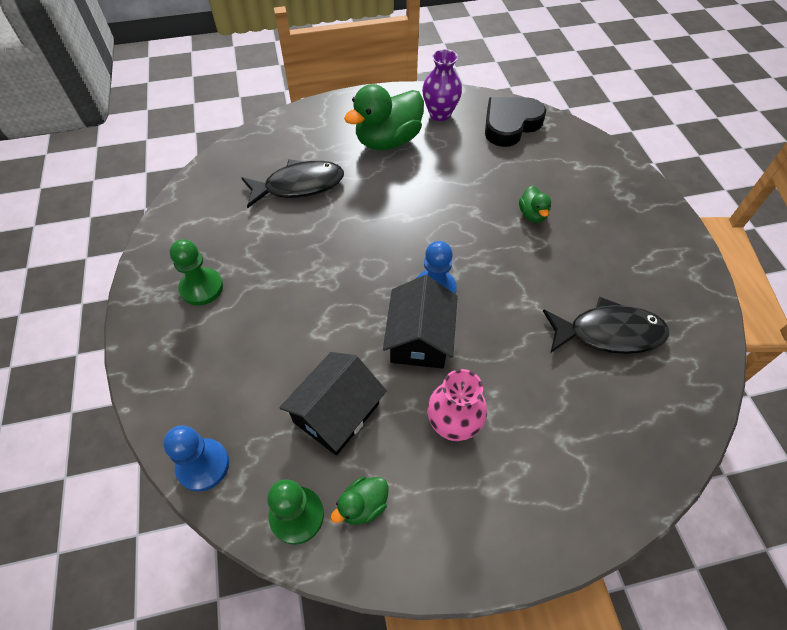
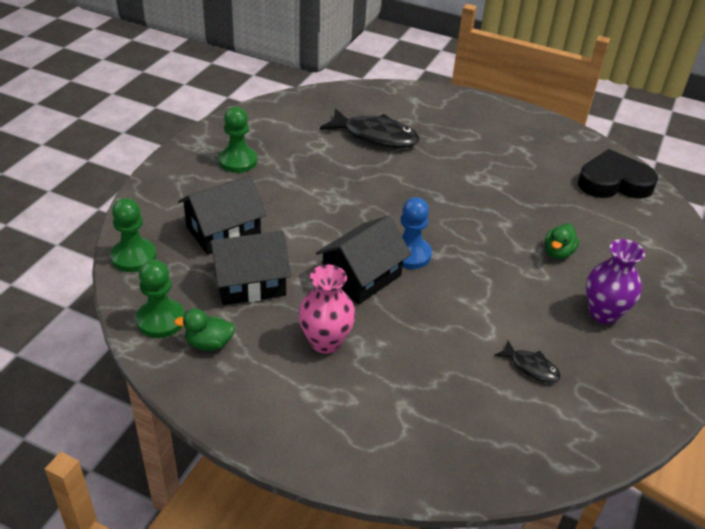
camera: 35 degrees right, 15 degrees down
blue pawn [163,425,229,492] -> green pawn [110,198,157,272]
green duck [344,84,424,150] -> none
purple vase [422,49,462,121] -> purple vase moved to [586,239,645,324]
black fish [543,297,669,354] -> black fish [494,340,561,383], size x0.50
none -> black house [178,175,266,255]

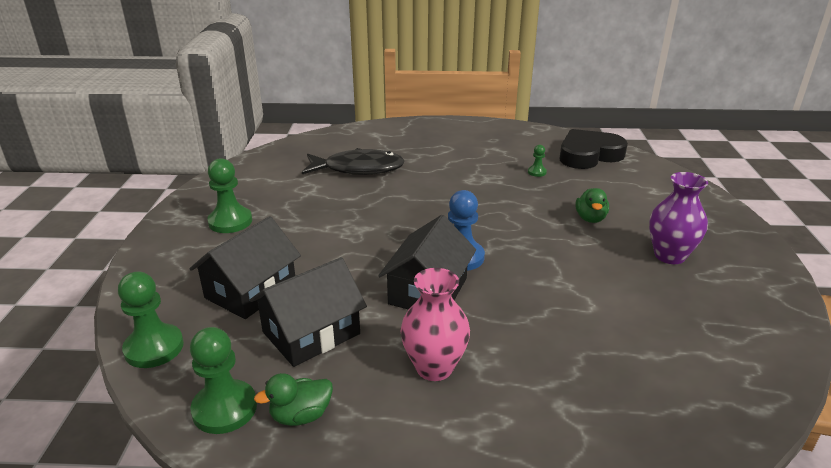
camera: 20 degrees left, 10 degrees down
black fish [494,340,561,383] -> none
none -> green pawn [528,145,547,177]

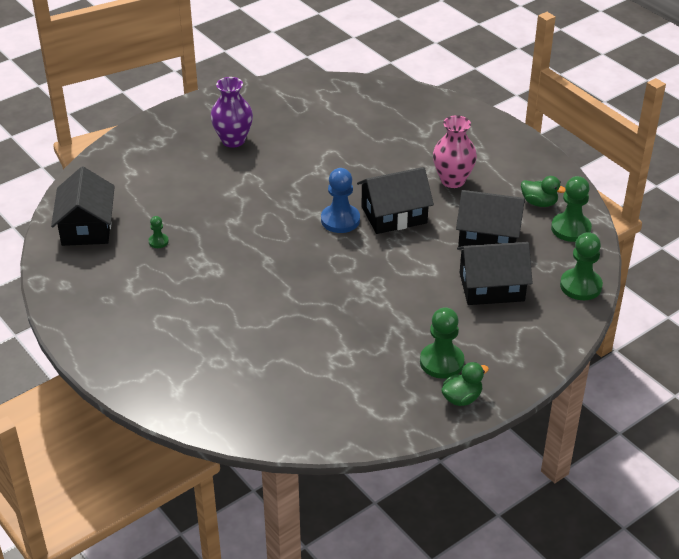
camera: 130 degrees left, 10 degrees up
black fish [302,148,405,175] -> none
black heart [560,129,628,169] -> black house [51,167,115,246]
green duck [575,188,609,223] -> green duck moved to [441,362,489,406]

